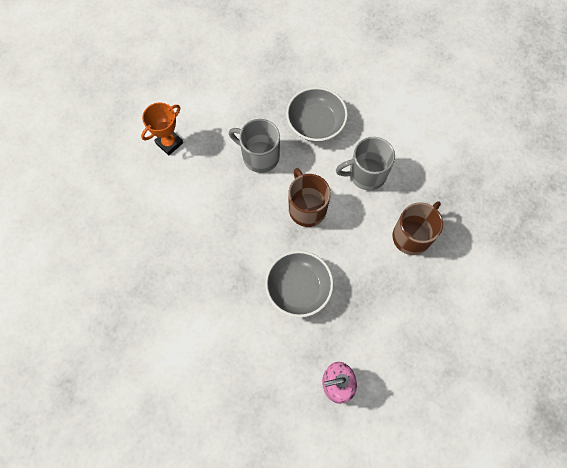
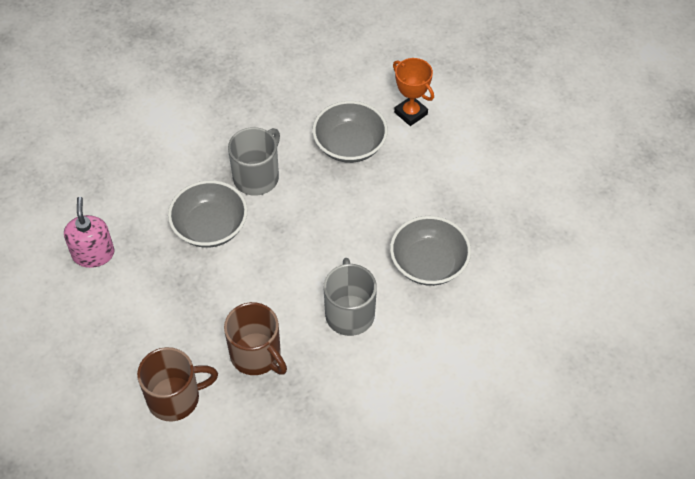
camera: 95 degrees right, 15 degrees down
grey mug [229,119,280,173] -> grey mug moved to [228,127,280,196]
brown mug [288,168,331,227] -> brown mug moved to [137,347,218,422]
none -> grey bowl [312,101,388,163]

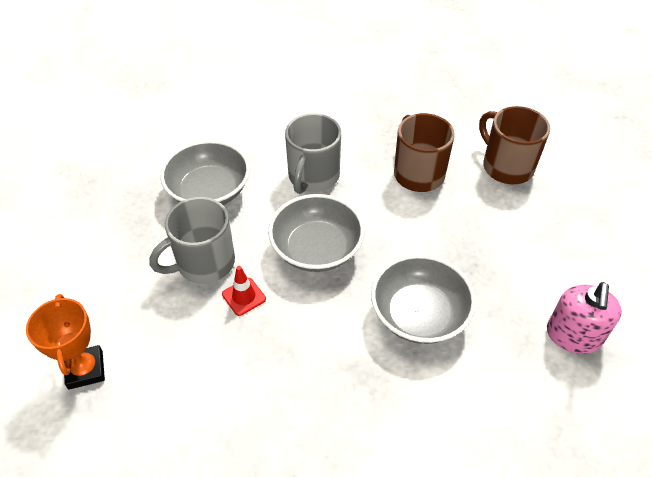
camera: 155 degrees left, 5 degrees down
brown mug [137,347,218,422] -> brown mug turned 45 degrees clockwise [479,106,550,184]
grey mug [228,127,280,196] -> grey mug moved to [149,197,235,284]
grey bowl [312,101,388,163] -> grey bowl moved to [268,194,364,272]
none -> red traffic cone [222,266,266,316]

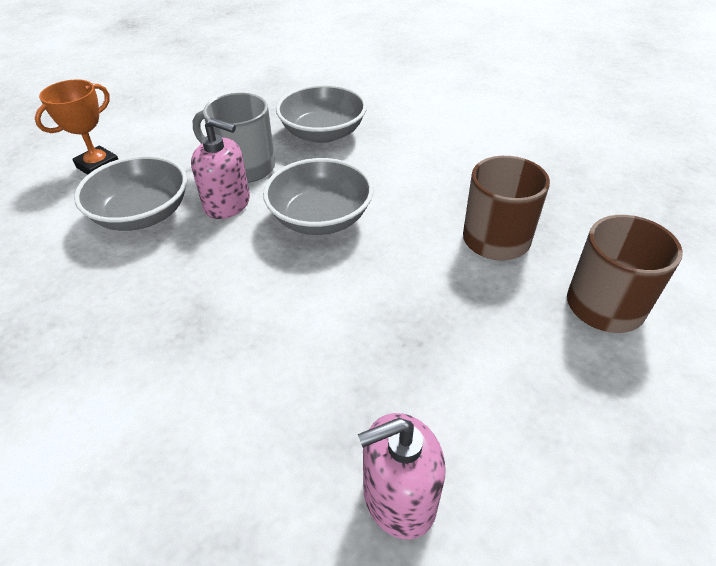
camera: 55 degrees right, 5 degrees down
red traffic cone [222,266,266,316] -> pink soap dispenser [191,118,250,219]
grey mug [285,113,341,194] -> none
grey bowl [371,255,476,344] -> grey bowl moved to [74,155,187,231]

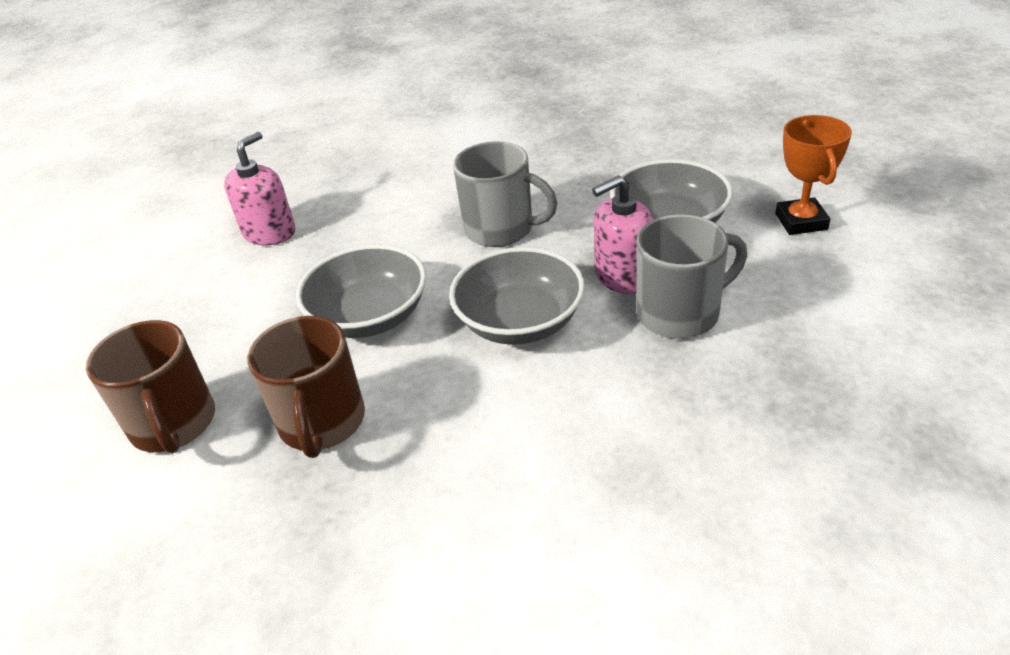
camera: 140 degrees right, 5 degrees down
grey bowl [276,84,367,143] -> grey bowl moved to [296,244,426,338]
none -> grey mug [453,141,558,247]

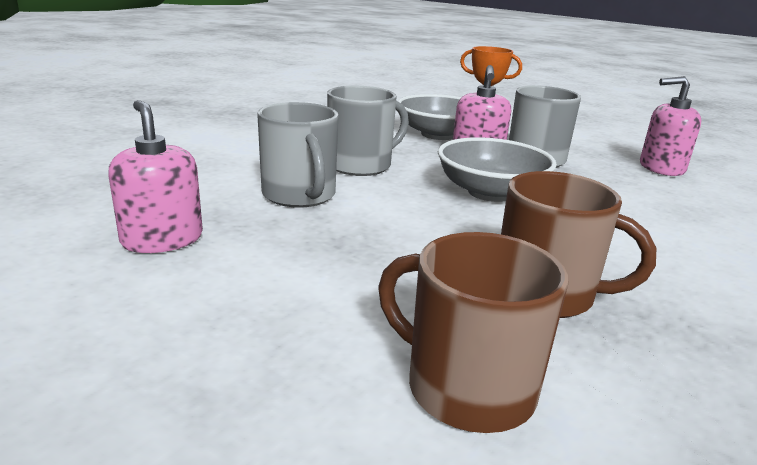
camera: 65 degrees left, 15 degrees down
brown mug [86,320,215,453] -> brown mug turned 150 degrees counterclockwise [378,232,568,433]
grey bowl [296,244,426,338] -> none
none -> grey mug [257,102,338,208]
none -> pink soap dispenser [640,76,701,176]

